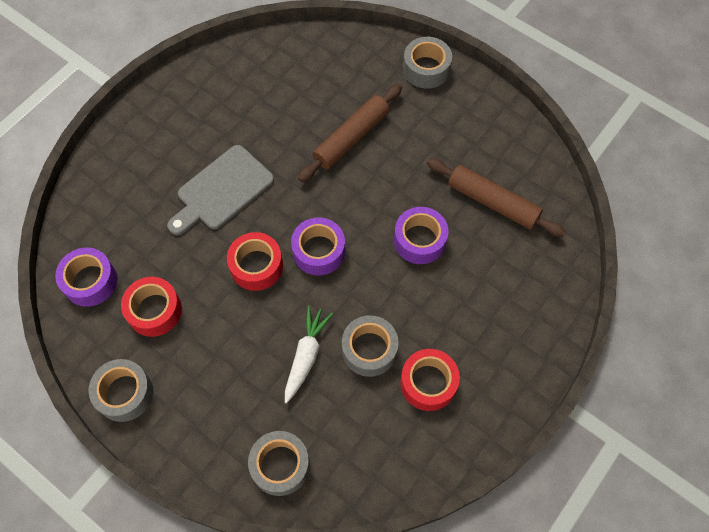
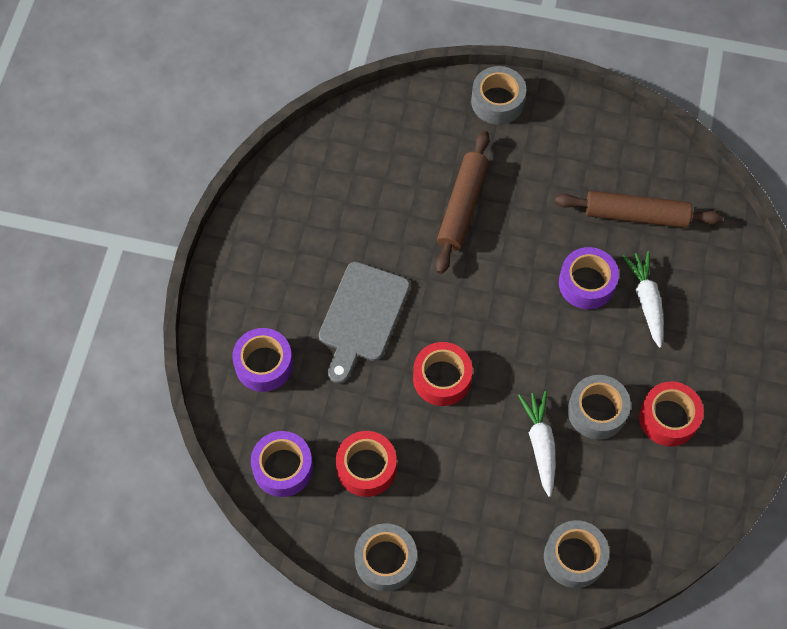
camera: 25 degrees left, 0 degrees up
purple tape [291,218,345,275] -> purple tape moved to [232,328,293,392]
none -> white carrot [623,251,663,348]

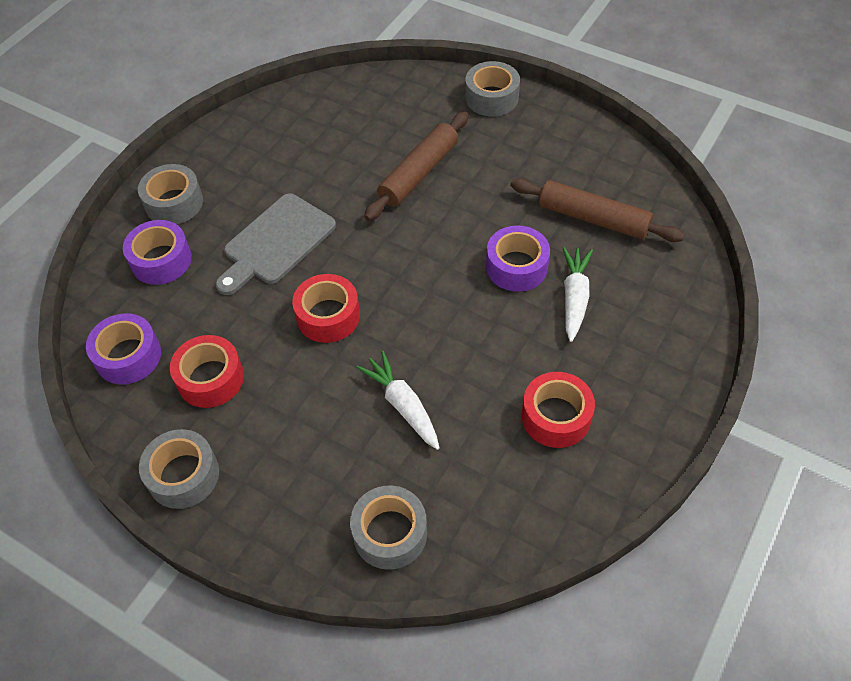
camera: 20 degrees right, 10 degrees down
white carrot [518,391,555,497] -> white carrot turned 45 degrees counterclockwise [356,351,440,450]
grey tape [568,375,631,440] -> grey tape moved to [138,164,203,224]

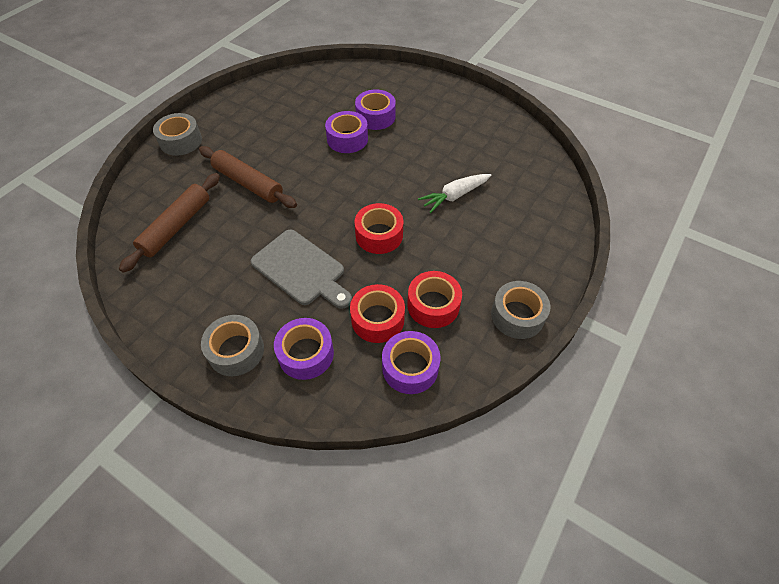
camera: 90 degrees left, 0 degrees up
grey tape [350,485,427,570] -> none
brown rolling pin [510,178,685,242] -> brown rolling pin moved to [119,173,220,273]
red tape [522,372,595,448] -> red tape moved to [350,284,405,343]
white carrot [562,247,593,342] -> purple tape [355,90,396,130]

